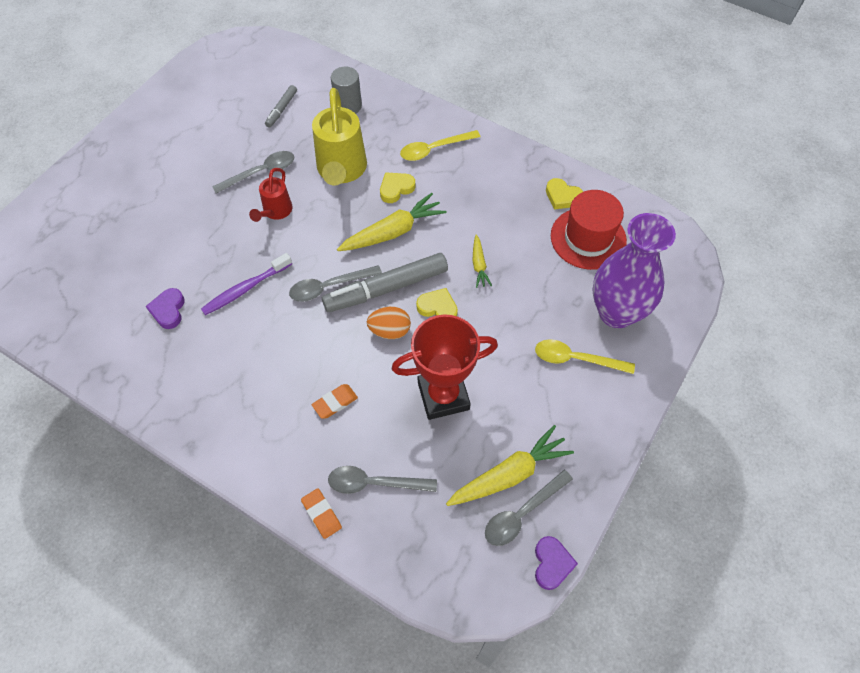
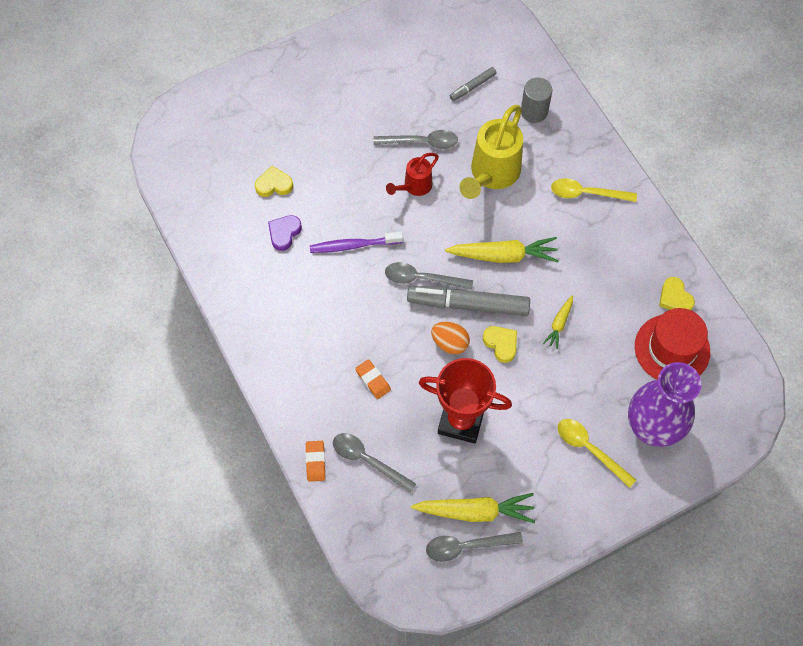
camera: 30 degrees right, 5 degrees up
orange eraser [312,384,358,419] -> orange eraser turned 60 degrees clockwise [355,359,391,399]
yellow heart [380,172,415,203] -> yellow heart moved to [255,166,293,197]
purple heart [535,536,578,590] -> none

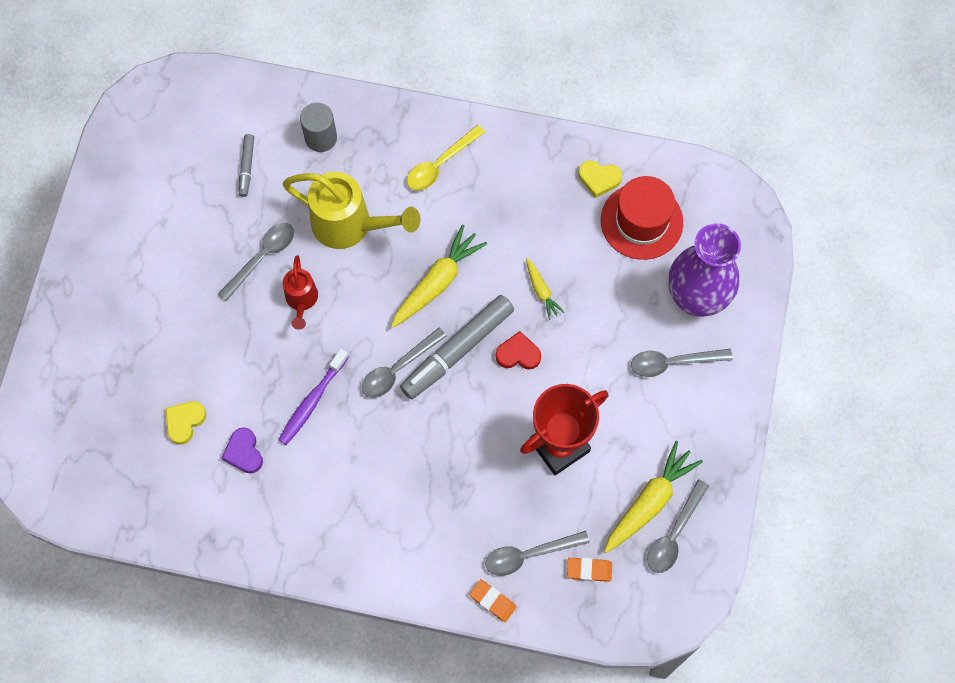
camera: 50 degrees left, 5 degrees up
orange eraser [355,359,391,399] -> orange eraser moved to [567,558,612,582]
orange egg [431,322,470,354] -> none
yellow watering can [459,105,523,199] -> yellow watering can turned 45 degrees counterclockwise [282,172,420,249]
yellow heart [483,326,517,363] -> red heart [496,331,541,370]
yellow spoon [558,419,636,488] -> grey spoon [631,349,733,377]

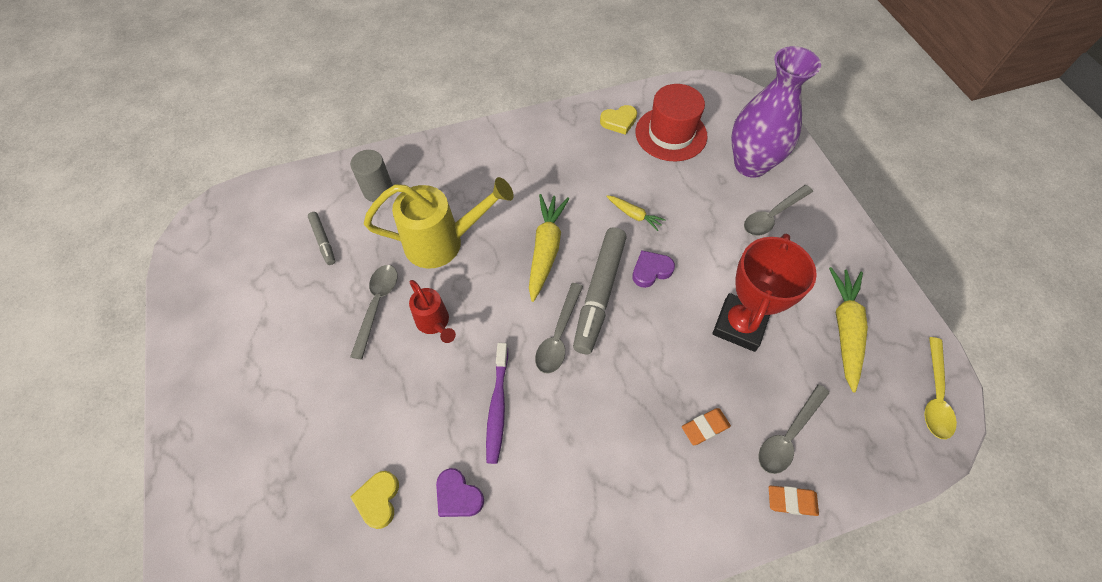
camera: 30 degrees left, 10 degrees down
yellow spoon [407,125,485,191] -> yellow spoon moved to [924,337,957,439]
red heart [496,331,541,370] -> purple heart [632,250,675,288]
orange eraser [567,558,612,582] -> orange eraser moved to [682,408,731,445]
grey spoon [647,479,709,573] -> none

